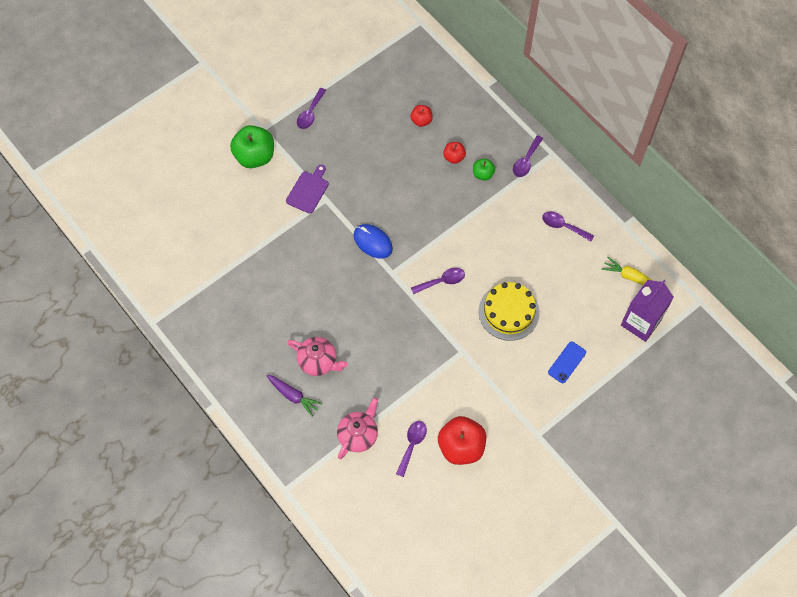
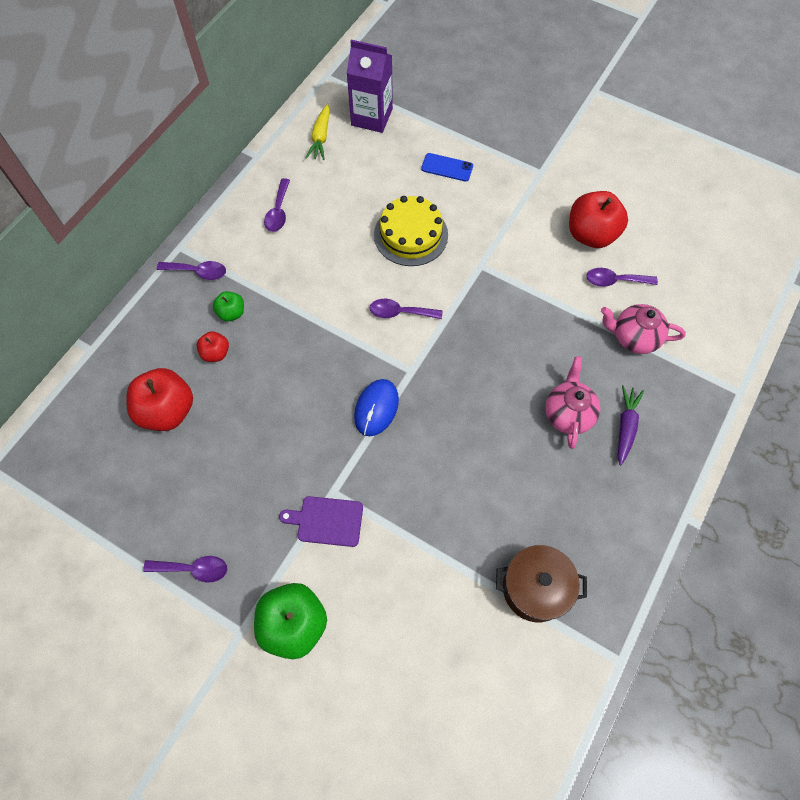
camera: 110 degrees left, 0 degrees up
red apple [410,105,433,127] -> red apple [126,368,193,431], size x1.94
purple spoon [411,268,465,294] -> purple spoon turned 45 degrees counterclockwise [370,299,442,319]
none -> brown pot [496,545,587,622]

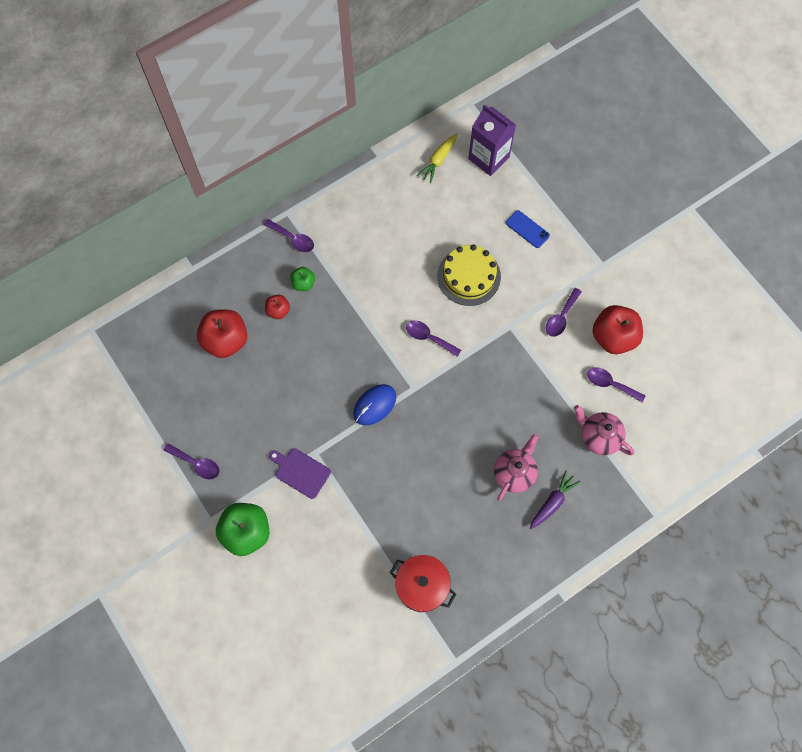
camera: 25 degrees right, 5 degrees up
purple spoon [264,178,290,232] -> purple spoon moved to [546,288,582,337]
brown pot [496,545,587,622] -> red pot [390,555,456,612]

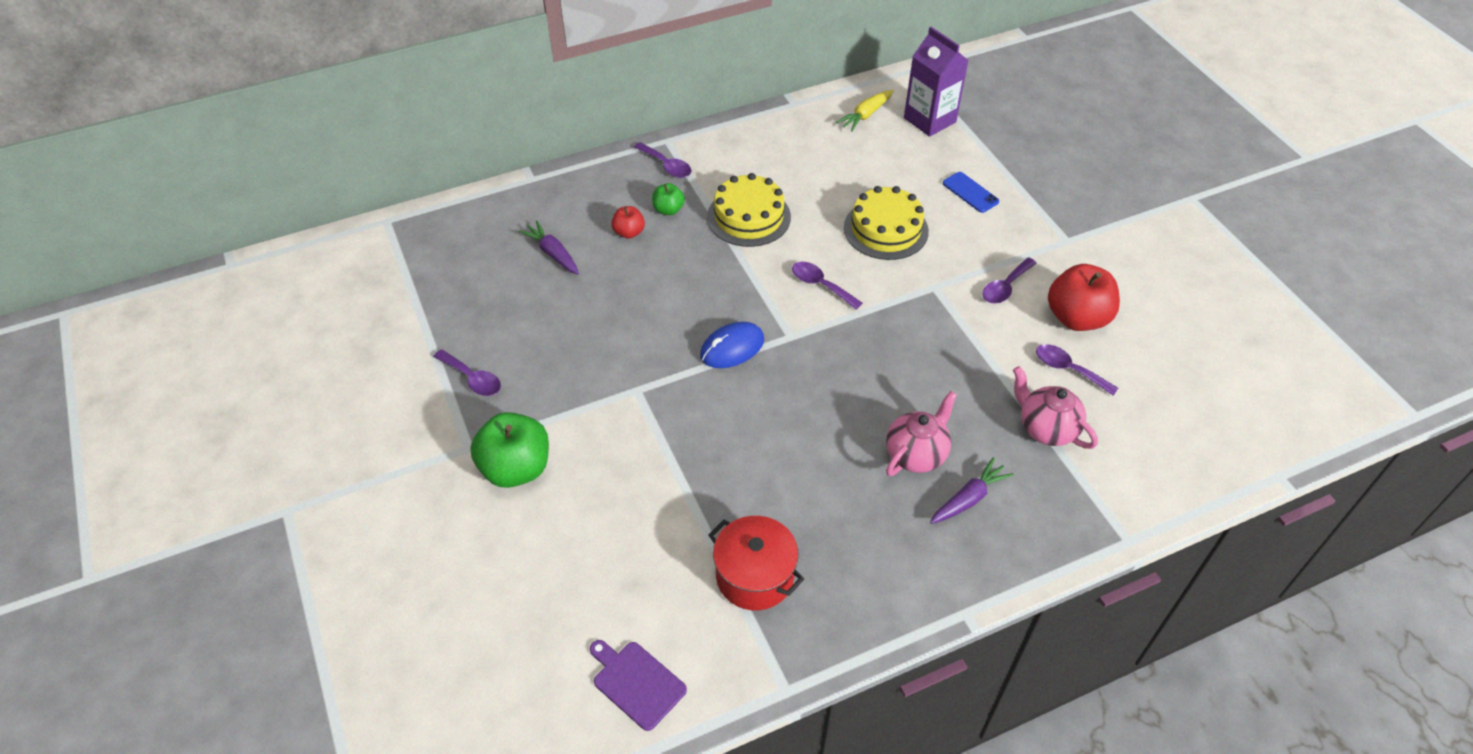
camera: 10 degrees right, 20 degrees down
red apple [197,309,247,358] -> purple carrot [518,221,579,275]
purple cutting board [269,448,331,499] -> purple cutting board moved to [590,640,687,731]
none -> yellow cake [707,173,791,247]

